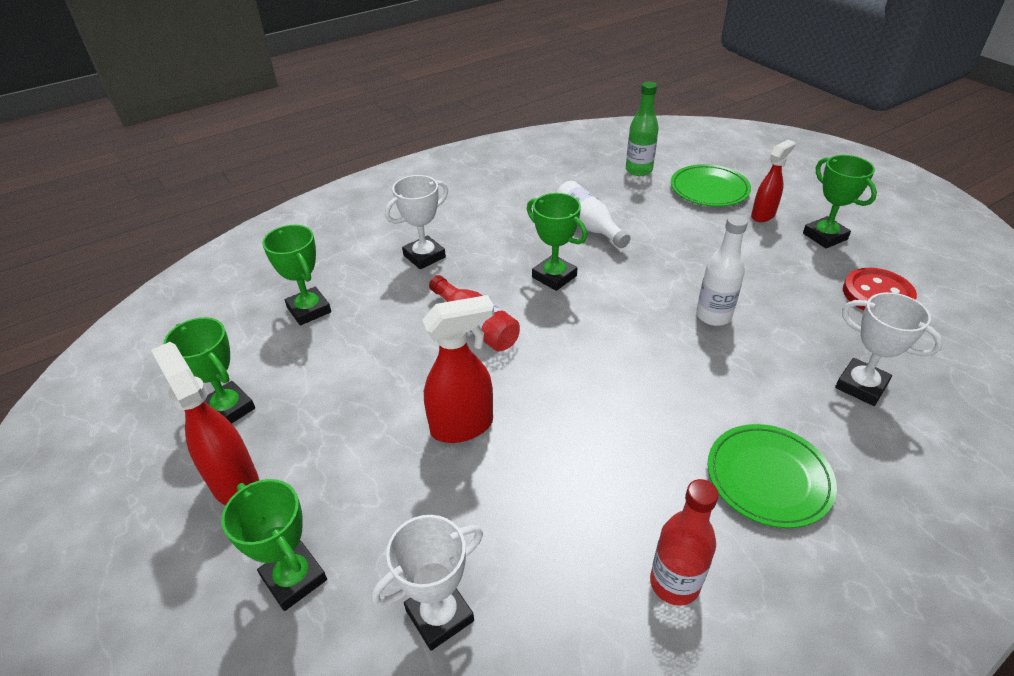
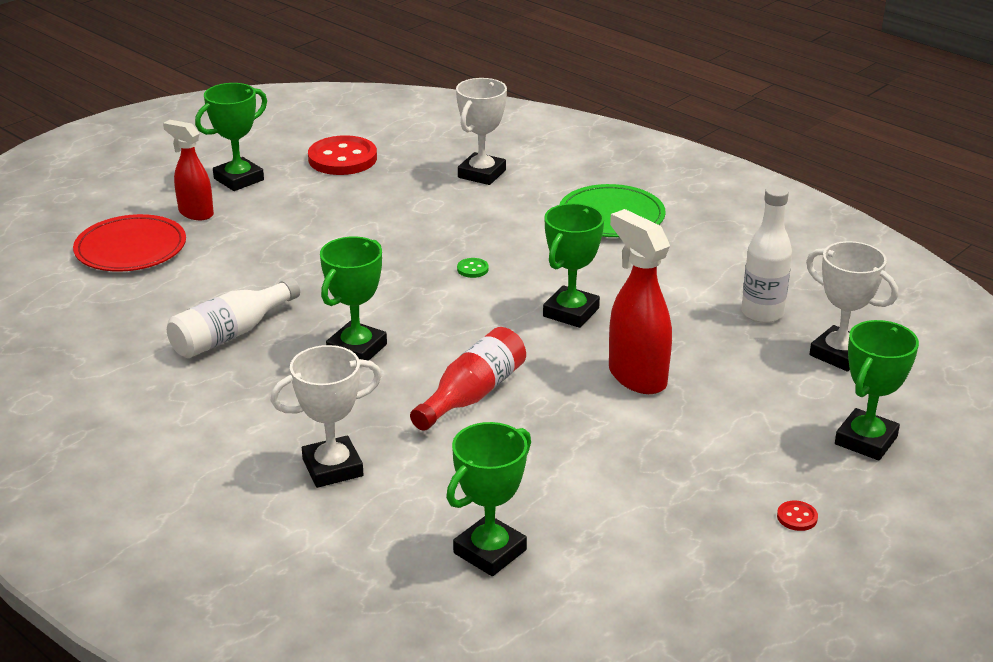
camera: 105 degrees left, 10 degrees down
red spray bottle [151,342,259,505] -> red button [777,501,818,531]
green trophy [163,317,255,424] -> green trophy moved to [543,203,604,328]
white trophy [385,175,448,269] -> white trophy turned 60 degrees counterclockwise [270,345,382,488]
green bottle [626,82,659,176] -> none
red bottle [650,479,719,606] -> none
green plate [671,164,751,207] -> red plate [73,214,186,272]
white bottle [696,214,748,326] -> white bottle moved to [741,185,792,323]
none -> green button [457,258,489,278]

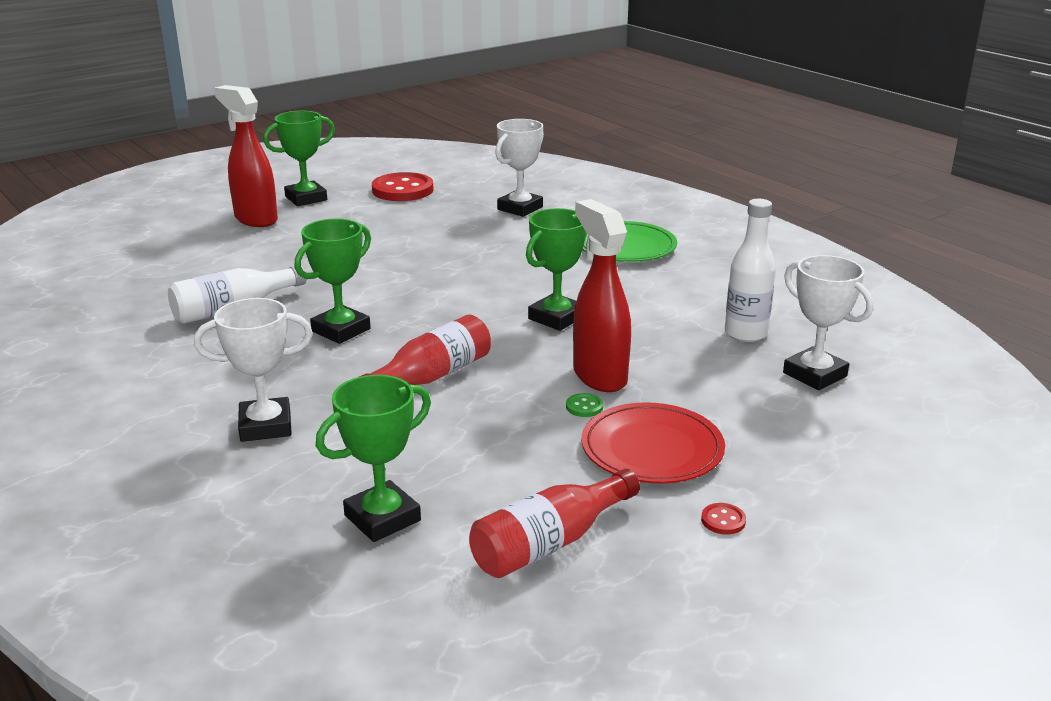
camera: 10 degrees right, 5 degrees down
red plate [73,214,186,272] -> red plate moved to [582,402,725,484]
red spray bottle [163,120,214,220] -> red spray bottle [214,85,278,227], size x1.50
green button [457,258,489,278] -> green button moved to [566,393,603,417]
green trophy [835,320,919,461] -> none
none -> red bottle [469,469,640,578]

